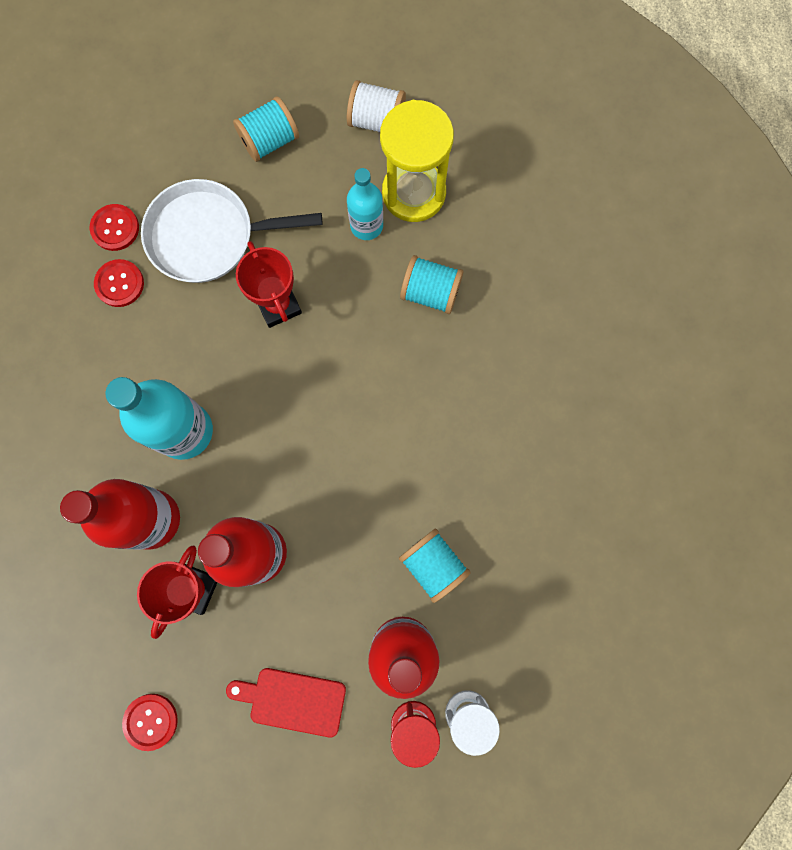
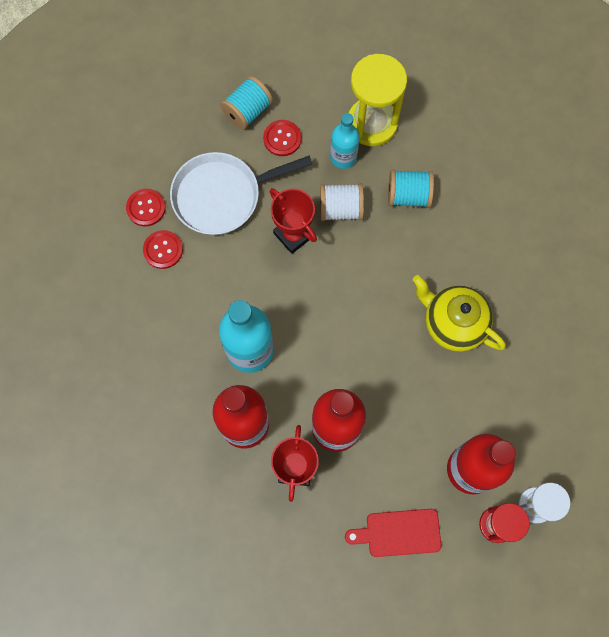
camera: 15 degrees left, 5 degrees down
red button [122,694,178,751] -> red button moved to [263,120,301,156]
white spool [347,80,406,132] -> white spool moved to [320,184,364,221]
turquoise spool [399,529,471,603] -> none
none -> yellow teapot [413,275,506,352]

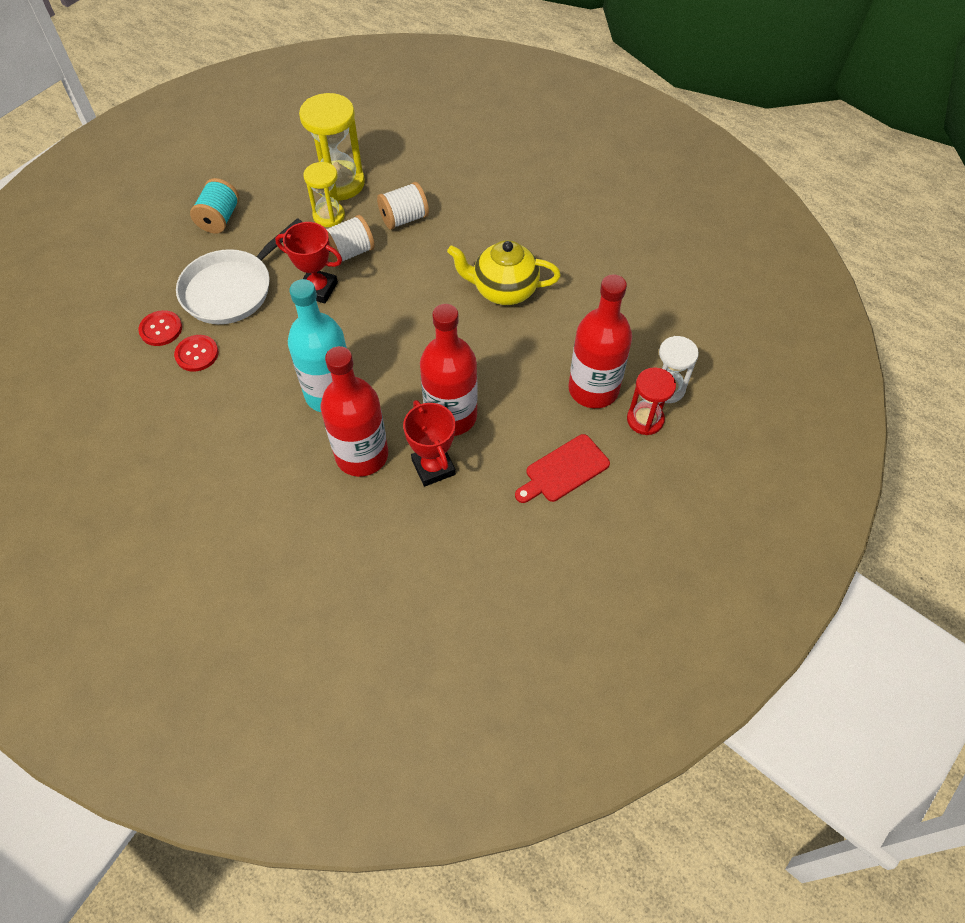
camera: 30 degrees left, 15 degrees down
red button [263,120,301,156] -> none
turquoise bottle [330,113,360,169] -> yellow hourglass [303,162,345,227]
turquoise spool [388,169,434,208] -> white spool [377,182,429,230]

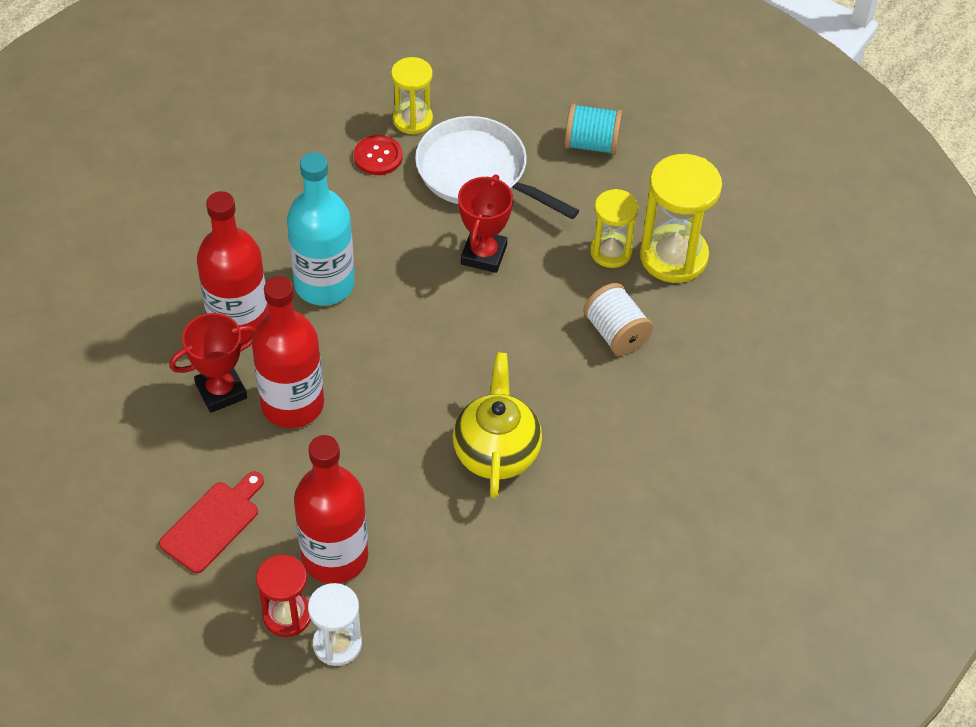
camera: 85 degrees right, 5 degrees down
red button [138,310,182,346] -> yellow hourglass [391,57,433,135]
white spool [326,215,375,262] -> none
red cutting board [515,434,610,503] -> red cutting board turned 75 degrees clockwise [159,472,264,573]

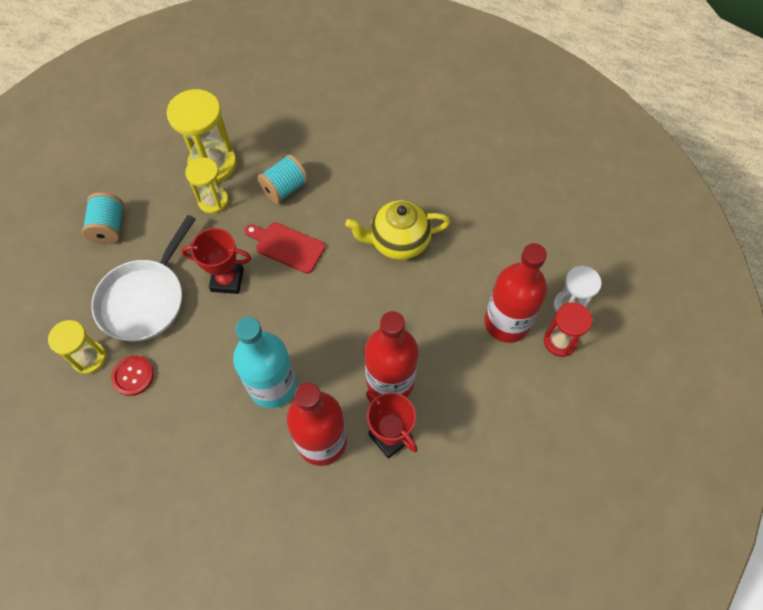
camera: 100 degrees left, 10 degrees up
red cutting board [159,472,264,573] -> red cutting board moved to [245,222,326,274]
white spool [583,283,653,355] -> turquoise spool [257,154,309,204]

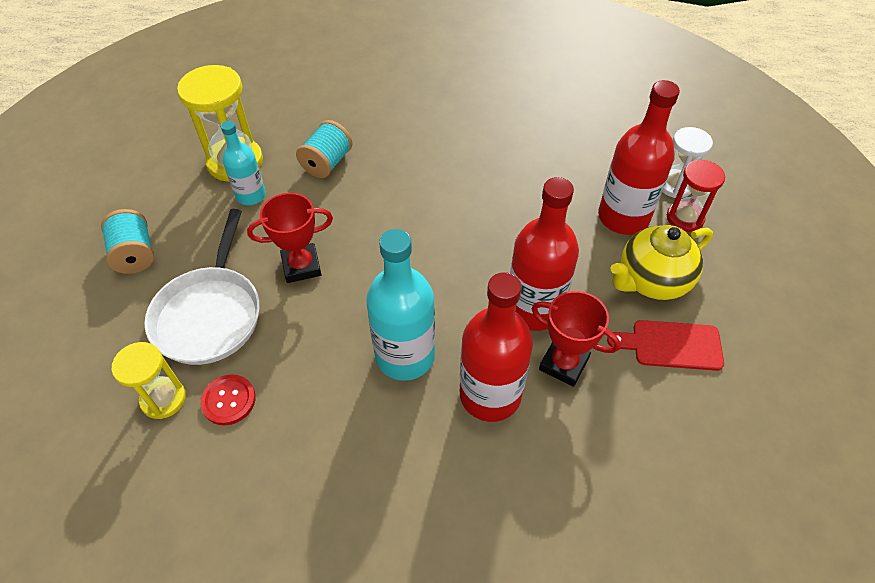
camera: 20 degrees left, 10 degrees down
yellow hourglass [185,157,229,214] -> turquoise bottle [221,120,266,205]
red cutting board [245,222,326,274] -> red cutting board moved to [607,320,724,371]
yellow teapot [345,200,450,260] -> yellow teapot moved to [611,225,713,300]

